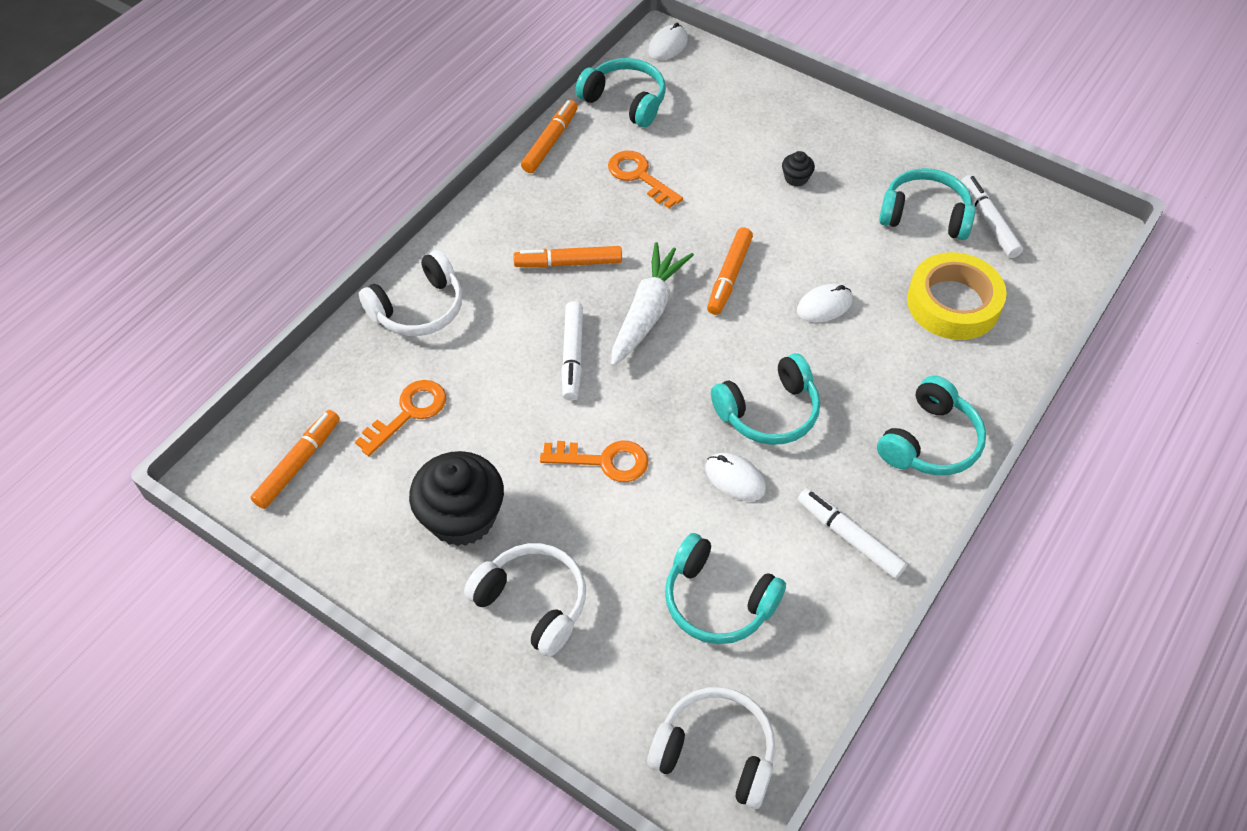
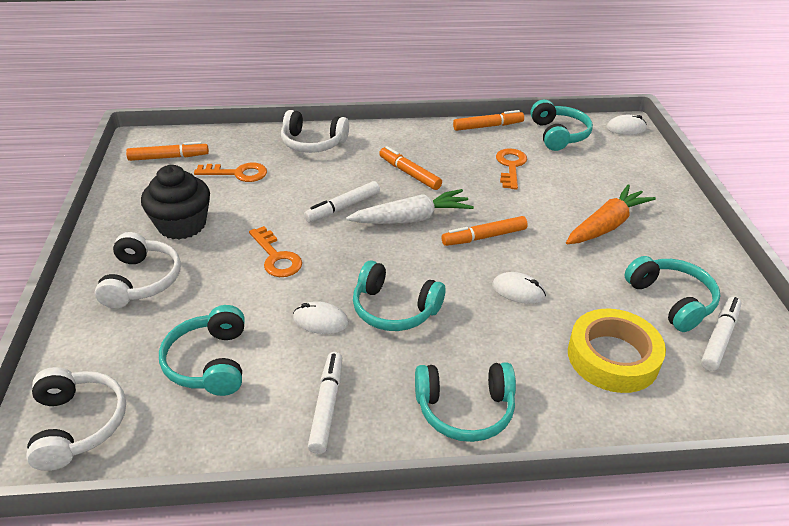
camera: 50 degrees right, 15 degrees down
white mouse [705,453,766,501] -> white mouse turned 75 degrees counterclockwise [293,301,349,334]
black cupcake [782,151,815,187] -> orange carrot [566,184,656,244]

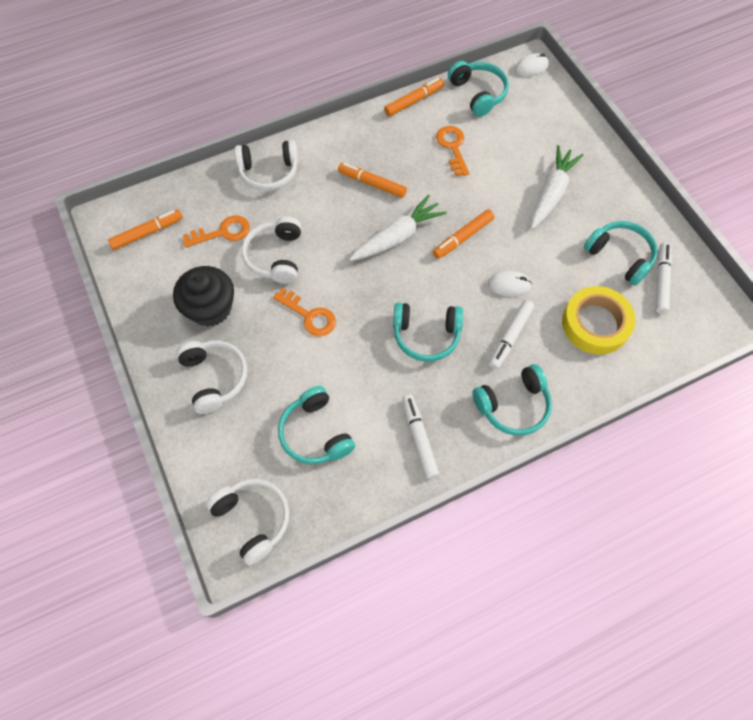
camera: 20 degrees left, 25 degrees up
white mouse [293,301,349,334] -> none
white marker [304,181,380,222] -> white marker moved to [489,300,534,369]
orange carrot [566,184,656,244] -> white carrot [531,145,584,229]
none -> white headphones [242,217,301,284]

